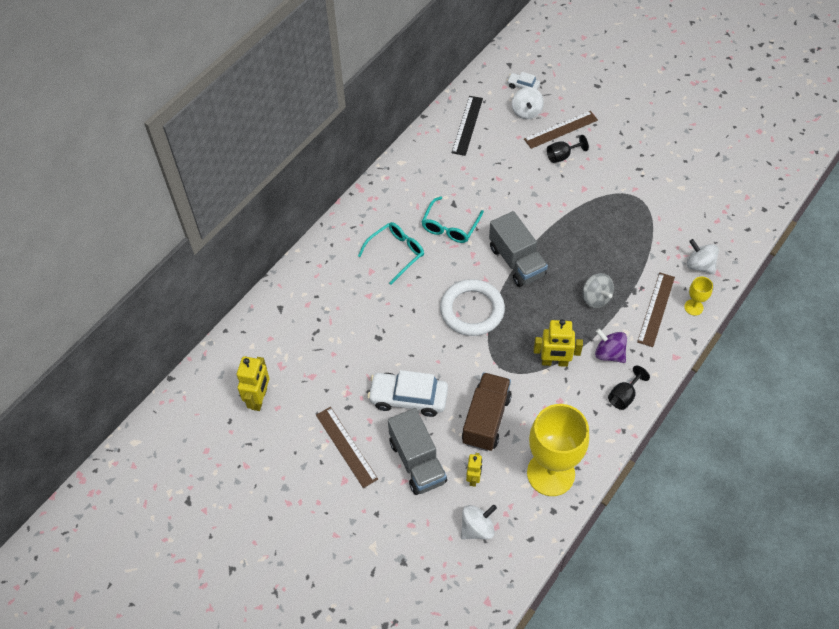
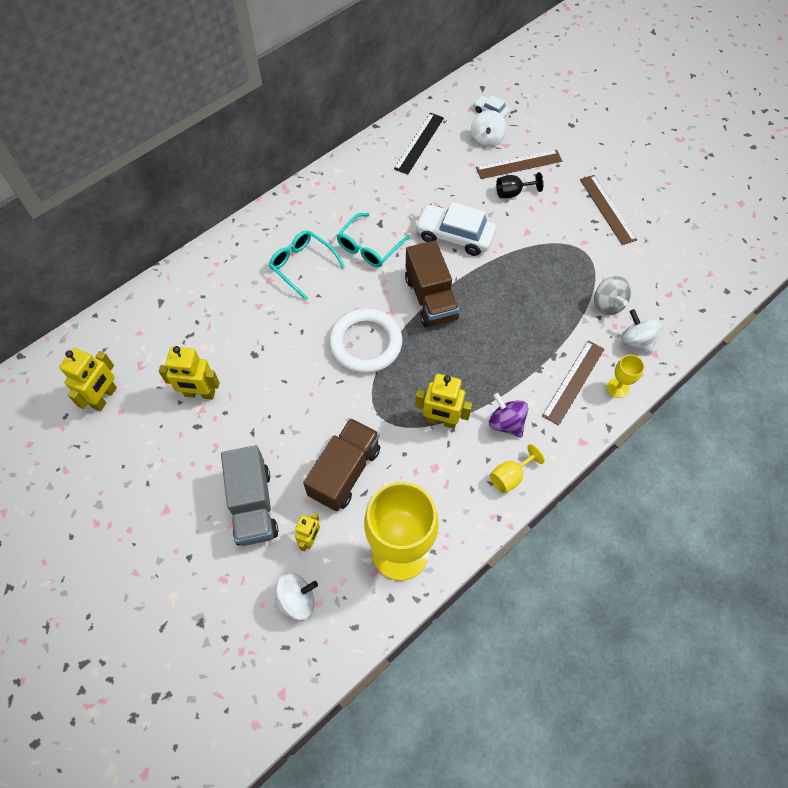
camera: 10 degrees right, 5 degrees up
brown ruler [316,407,378,488] -> brown ruler moved to [580,175,637,245]
turquoise glasses [358,222,424,285] -> turquoise glasses turned 105 degrees counterclockwise [269,230,345,300]
white car [367,370,448,417] -> white car moved to [415,202,496,256]
grey truck [489,211,548,287] -> brown truck [405,240,459,327]
grey spinning top [582,273,614,308] -> grey spinning top moved to [594,276,631,315]
black goblet [608,366,650,410] -> yellow goblet [490,444,545,493]
none -> yellow robot [159,346,220,400]

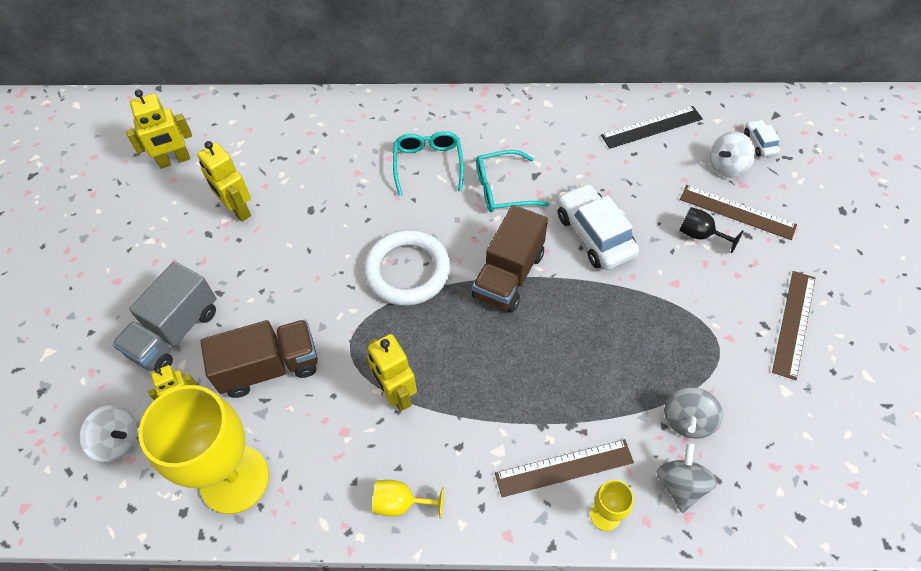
camera: 45 degrees right, 5 degrees down
purple spinning top [489,393,529,438] -> none
white spinning top [621,309,662,355] -> grey spinning top [656,442,718,513]

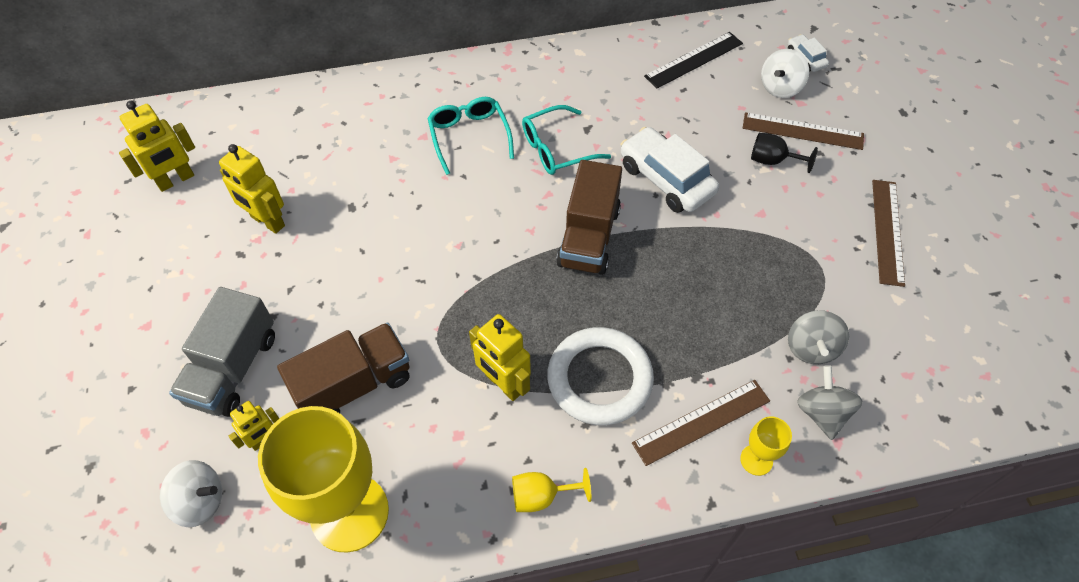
camera: 15 degrees left, 0 degrees up
white ring [363,230,451,306] -> white ring moved to [547,327,654,425]

